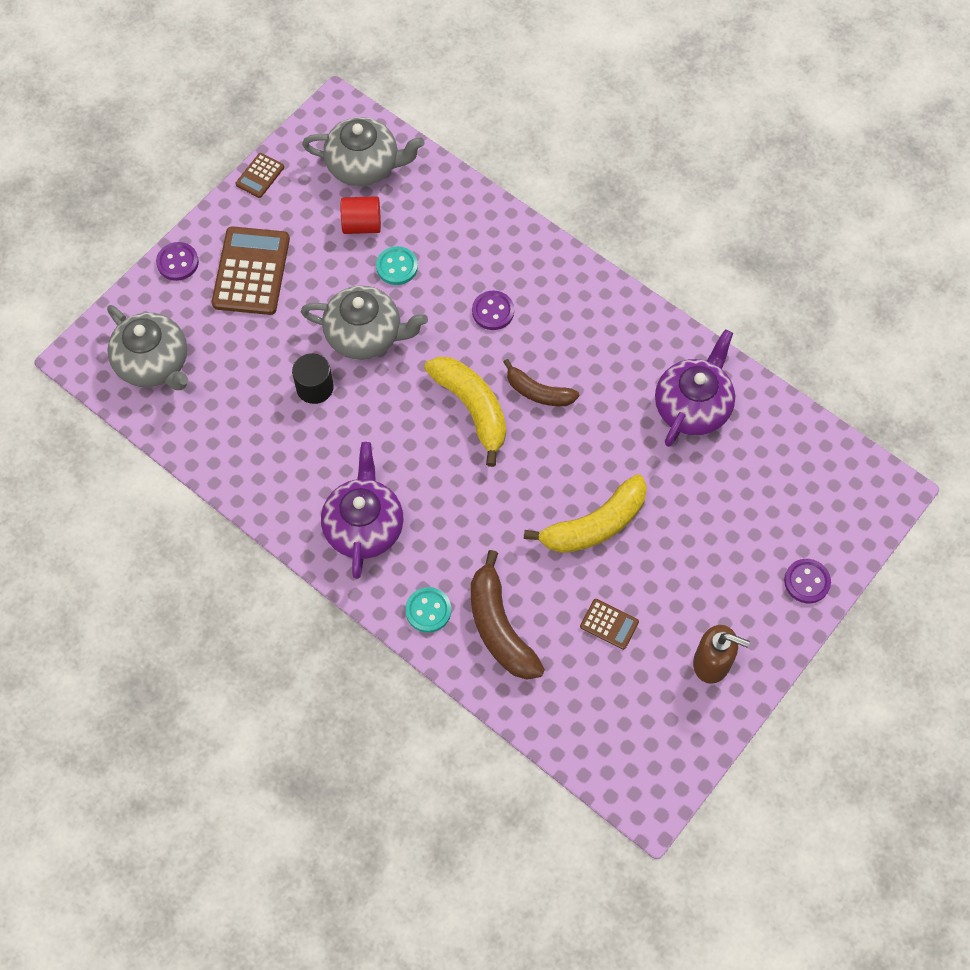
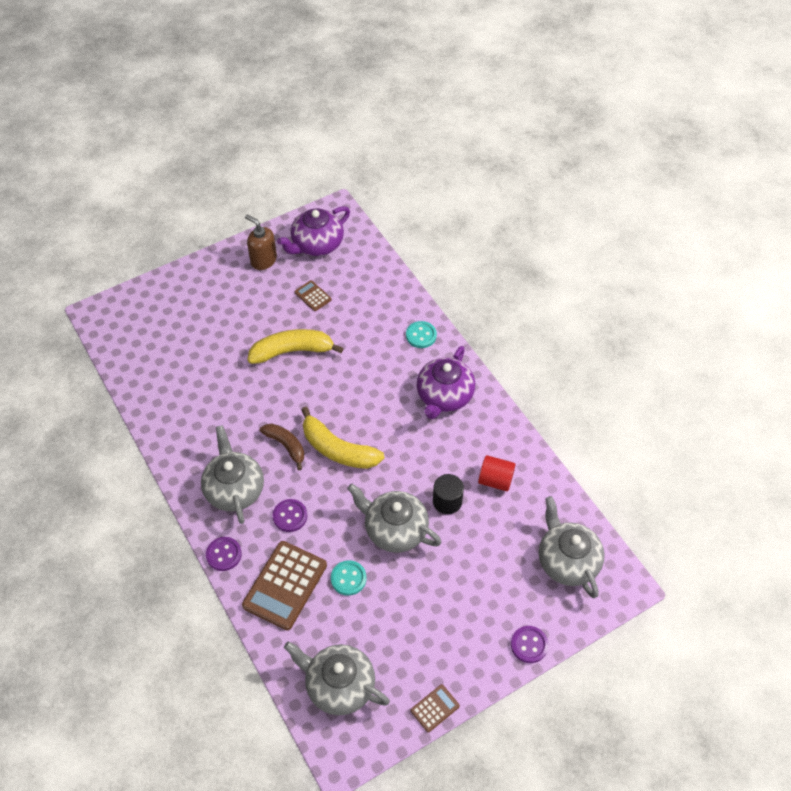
camera: 160 degrees left, 10 degrees down
brown calculator [212,226,290,315] -> brown calculator moved to [242,541,327,630]
red cylinder [341,196,381,234] -> red cylinder moved to [478,455,516,491]
yellow banana [424,357,506,467] -> yellow banana turned 45 degrees counterclockwise [301,407,384,469]
brown banana [471,550,545,680] -> none
purple teapot [655,329,735,447] -> purple teapot moved to [277,206,350,256]
purple button [784,559,831,603] -> purple button moved to [206,537,242,571]
none -> grey teapot [201,425,264,524]

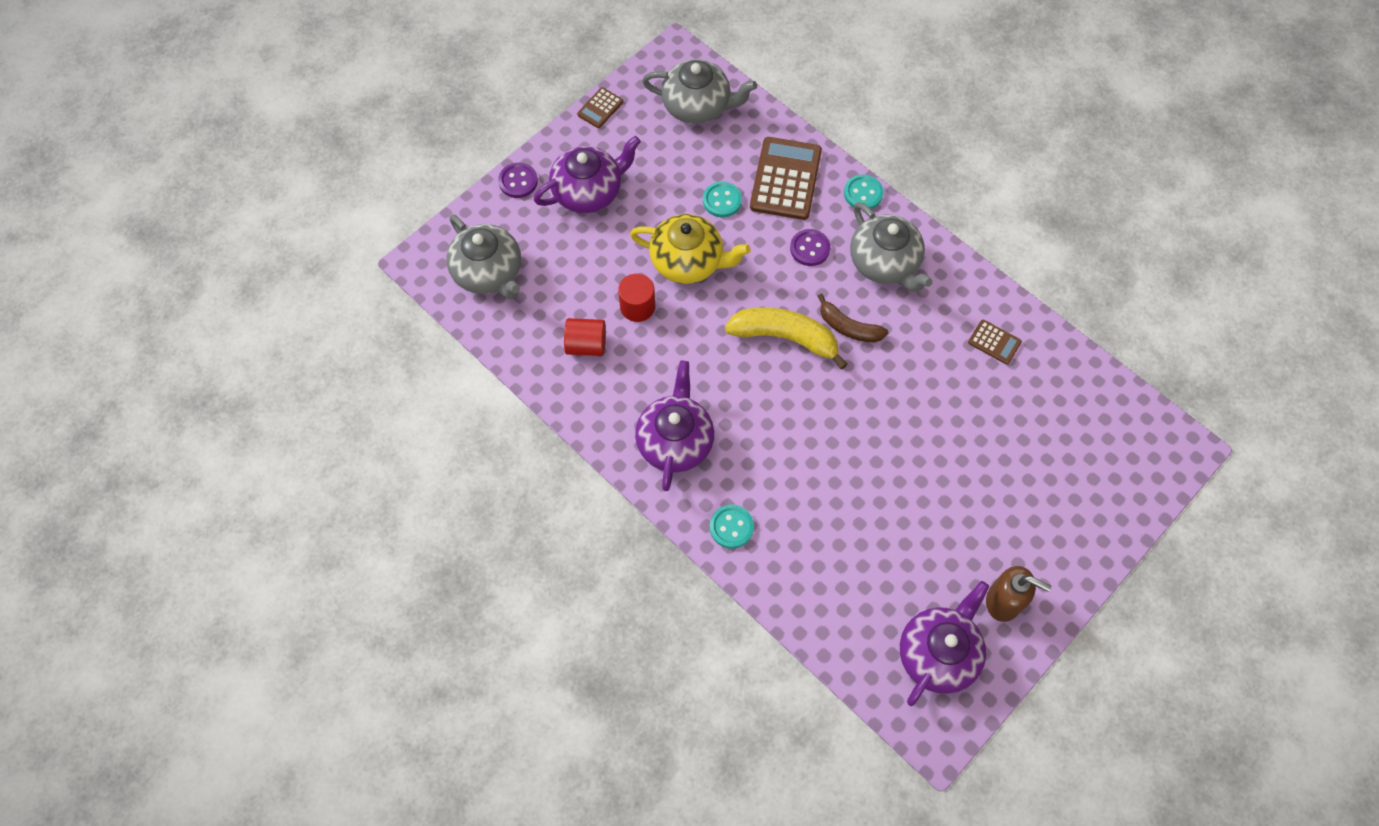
camera: 165 degrees right, 10 degrees up
purple button [206,537,242,571] -> turquoise button [844,174,884,210]
yellow banana [247,329,344,364] -> none
brown calculator [295,280,332,311] -> brown calculator moved to [968,320,1022,365]
grey teapot [347,483,442,553] -> yellow teapot [630,214,751,284]
black cylinder [433,474,464,514] -> red cylinder [618,273,655,322]
none -> purple teapot [534,136,641,213]

